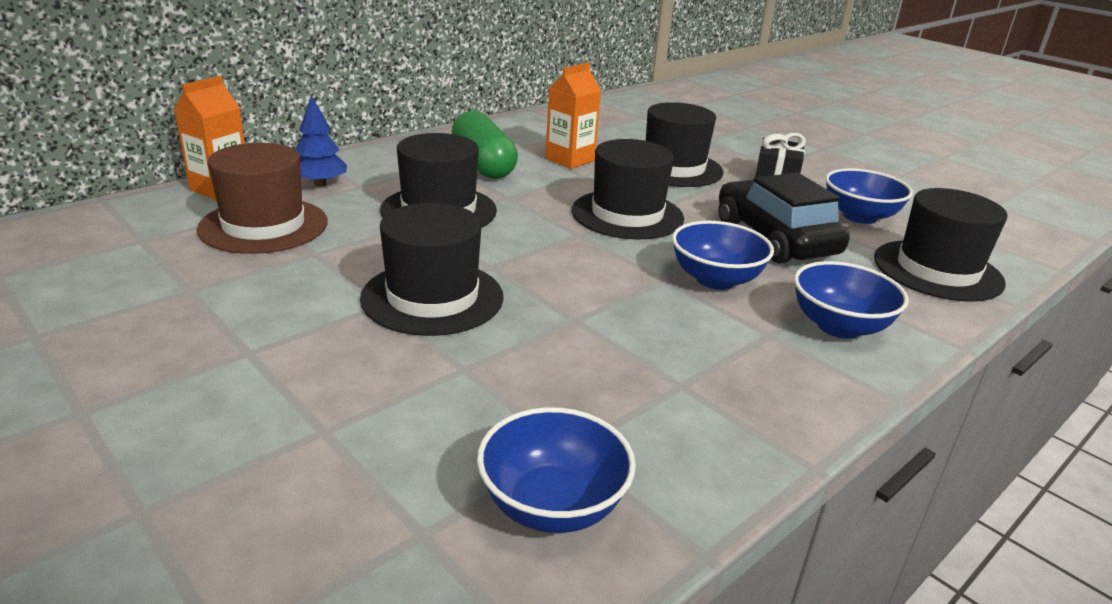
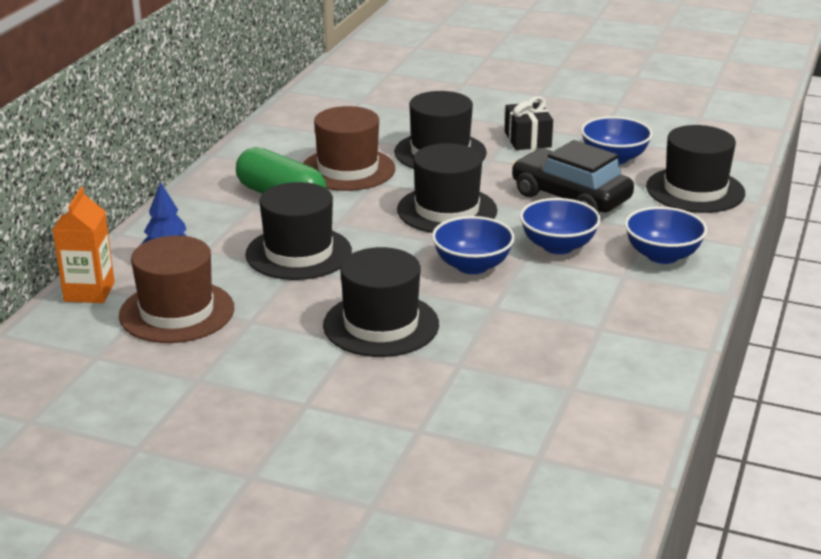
camera: 25 degrees left, 0 degrees up
blue bowl [477,407,636,533] -> blue bowl moved to [432,216,515,274]
orange carton [545,62,601,169] -> brown hat [303,106,395,191]

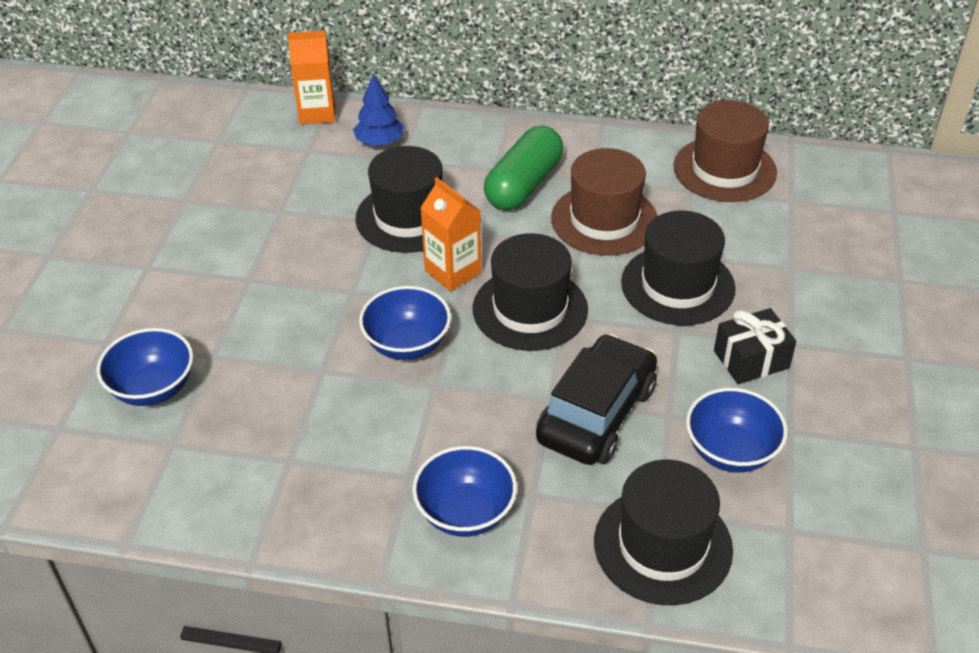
camera: 80 degrees right, 15 degrees up
brown hat [119,235,234,343] -> brown hat moved to [674,100,777,202]
black hat [323,247,439,357] -> none
blue bowl [520,198,601,254] -> blue bowl moved to [97,328,193,406]
none -> orange carton [421,177,481,291]

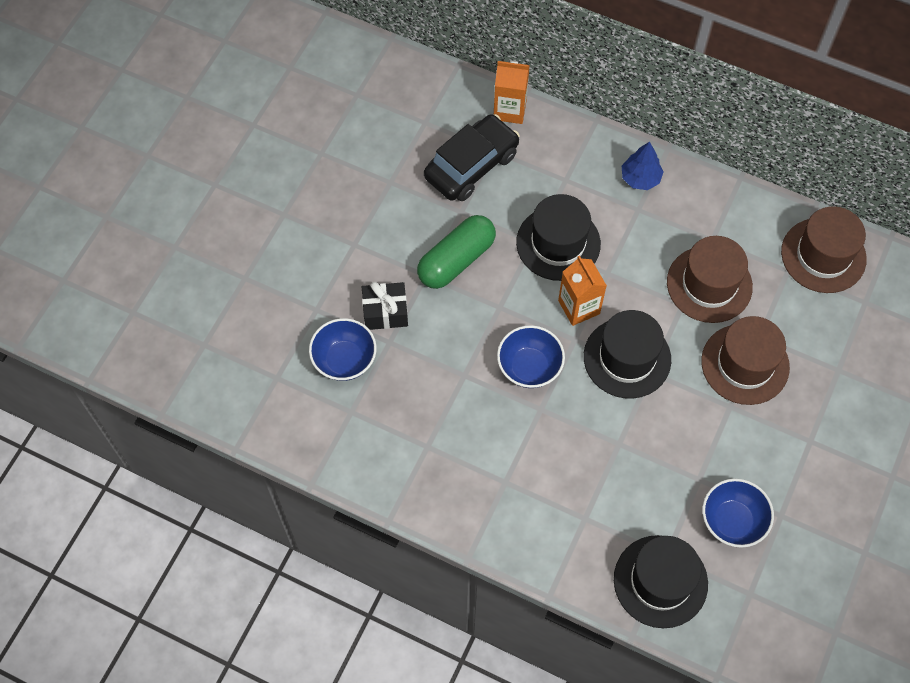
camera: 15 degrees right, 20 degrees up
blue tree [353,73,404,146] -> blue tree moved to [622,142,664,190]
blue bowl [412,446,517,537] -> none
green capsule [484,126,563,210] -> green capsule moved to [417,215,496,289]
black car [536,334,657,465] -> black car moved to [424,114,520,201]
black hat [621,211,736,325] -> brown hat [701,316,790,405]
black gift [714,308,797,384] -> black gift moved to [362,282,408,330]

